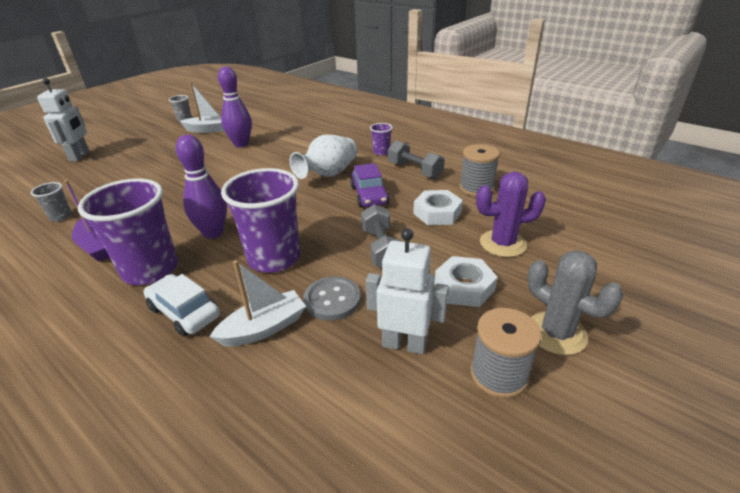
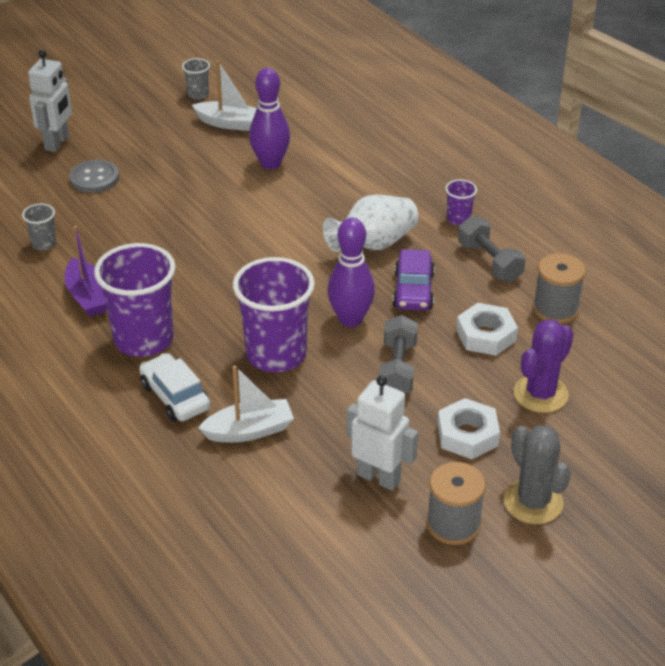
camera: 15 degrees right, 5 degrees up
purple bowling pin [176,134,227,239] -> purple bowling pin moved to [327,218,375,327]
grey button [303,276,361,321] -> grey button moved to [69,160,119,193]
purple cactus [476,171,546,257] -> purple cactus turned 60 degrees counterclockwise [514,319,574,413]

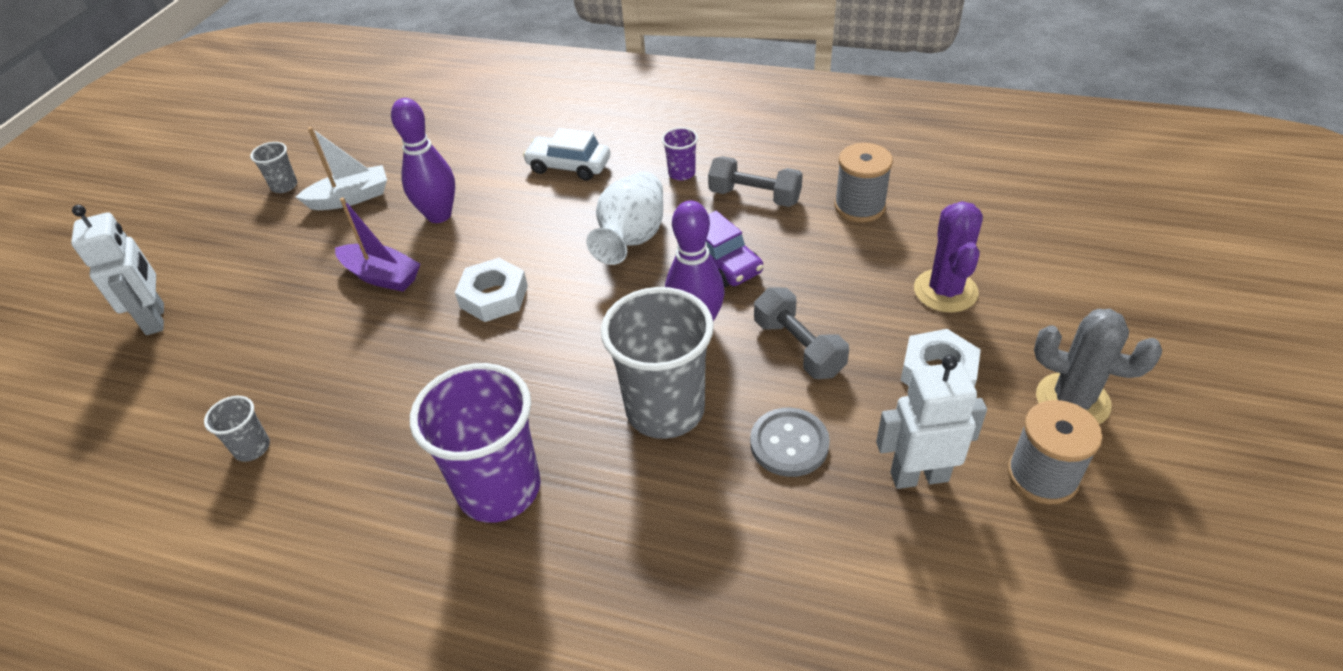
camera: 35 degrees left, 5 degrees up
purple boat [65,225,107,317] -> purple boat moved to [335,197,420,292]
grey button [69,160,119,193] -> grey button moved to [750,408,830,477]
white car [139,353,210,422] -> white car moved to [523,128,610,180]
white boat [198,365,294,442] -> none
purple cup [233,257,315,372] -> grey cup [601,287,714,439]
white nut [456,303,518,356] -> white nut moved to [455,258,528,322]

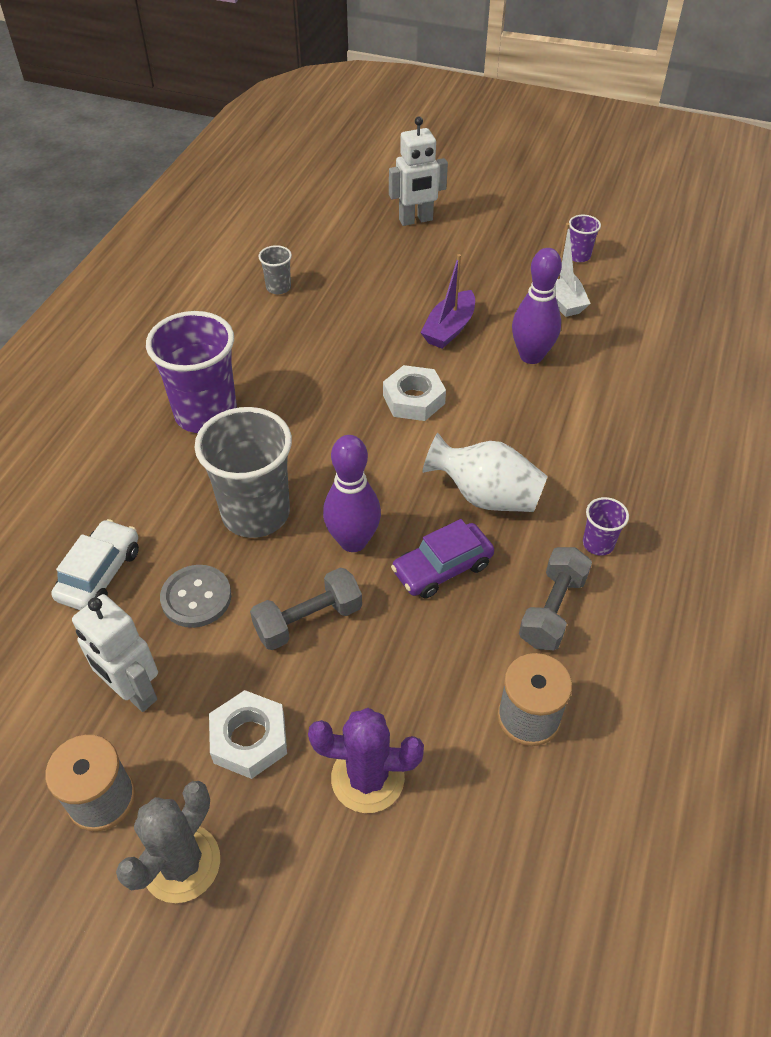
camera: 90 degrees right, 5 degrees up
grey cup [250,142,297,193] -> purple cup [569,215,601,262]
white car [523,128,610,180] -> white car moved to [51,519,139,610]
white robot [876,355,987,489] -> white robot turned 135 degrees clockwise [72,594,158,712]

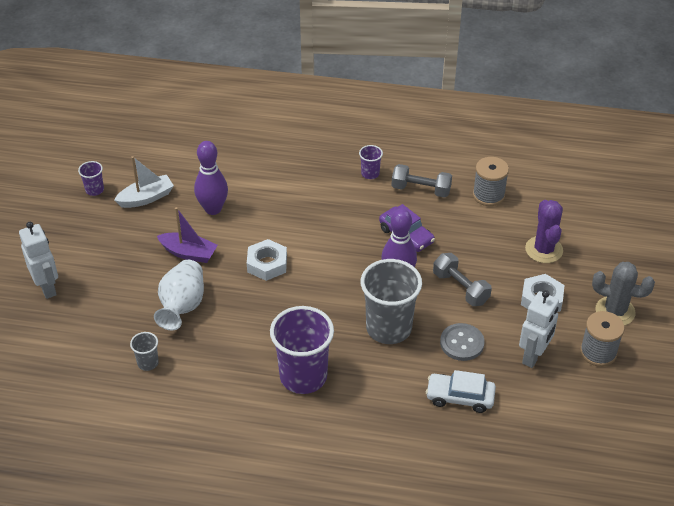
camera: 100 degrees left, 5 degrees down
white vase [422,433,548,512] -> white vase moved to [154,260,204,330]

